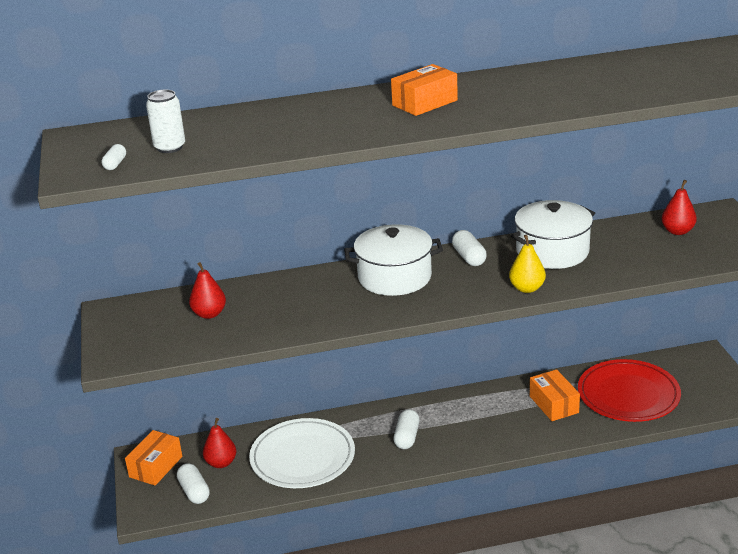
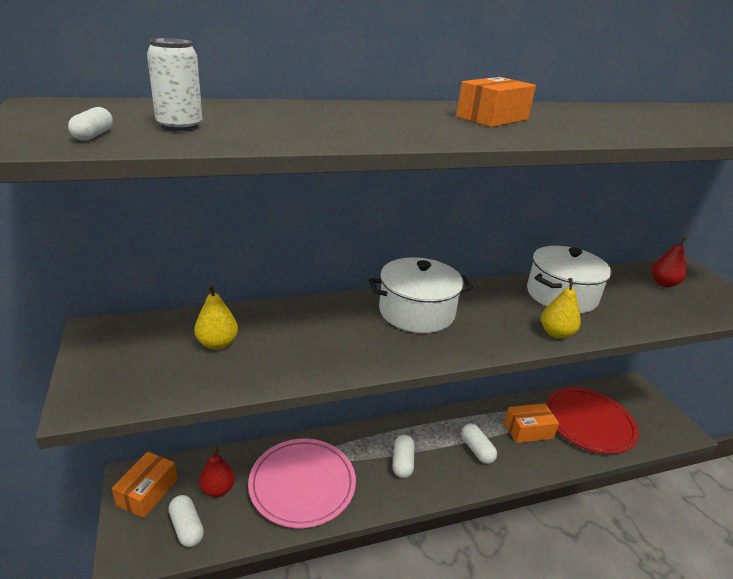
camera: 10 degrees left, 0 degrees up
red pear [189,262,226,319] -> yellow pear [194,284,238,350]
white plate [249,418,355,488] -> pink plate [248,439,356,528]
white capsule [452,230,487,266] -> white capsule moved to [461,424,497,464]
orange box [530,369,580,421] -> orange box turned 75 degrees counterclockwise [504,403,559,443]

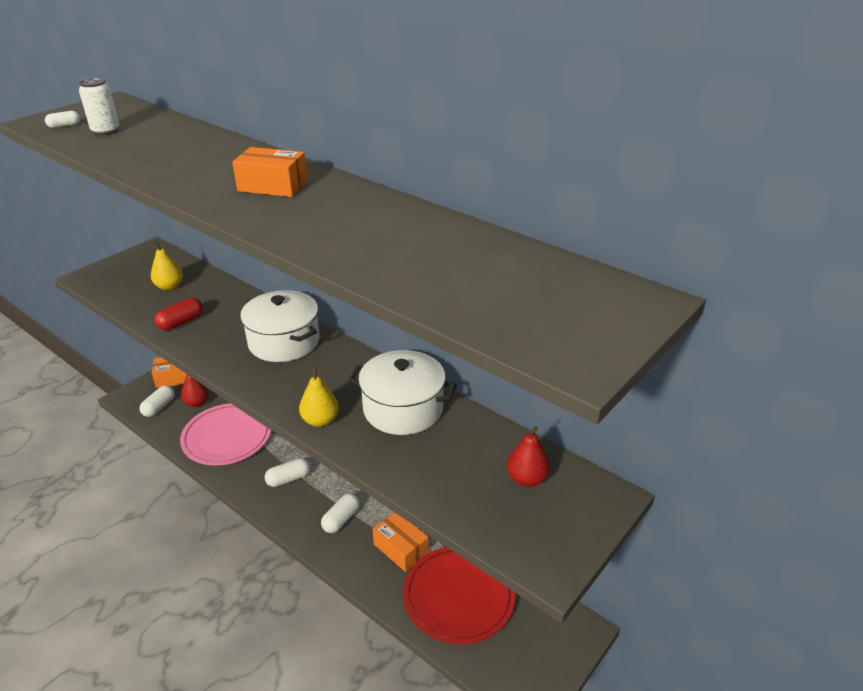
camera: 60 degrees right, 5 degrees up
none -> red capsule [154,298,203,331]

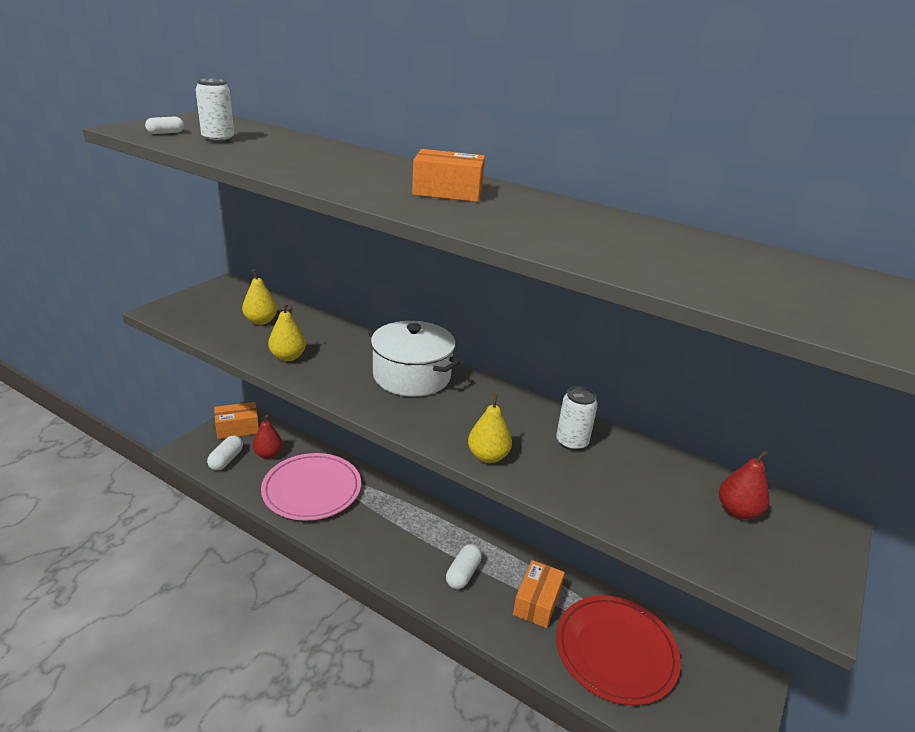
camera: 10 degrees left, 5 degrees down
red capsule [154,298,203,331] -> yellow pear [268,302,306,361]
white capsule [264,458,310,487] -> none
white pot [348,350,457,435] -> white can [556,386,598,451]
orange box [373,512,429,572] -> orange box turned 75 degrees clockwise [513,560,565,628]

